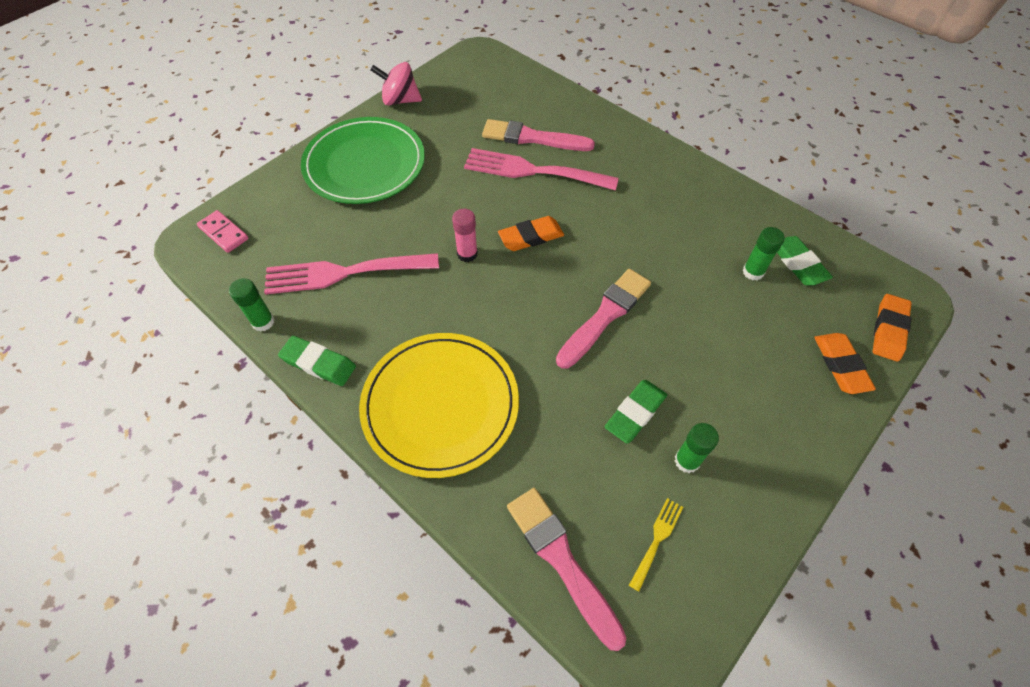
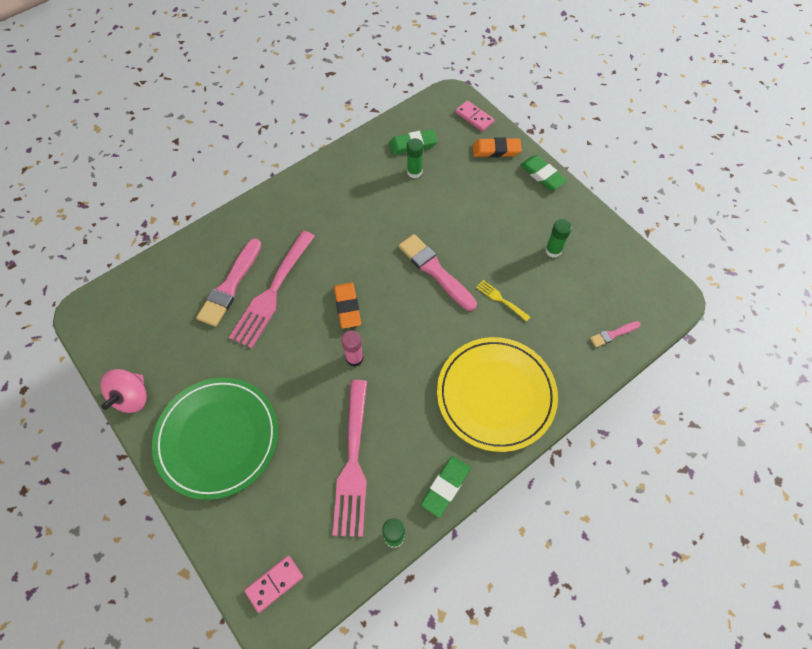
camera: 80 degrees left, 5 degrees up
pink brush [507,488,626,651] -> pink brush [590,321,641,348], size x0.51
green eraser [605,380,667,444] -> green eraser moved to [520,155,567,190]
yellow fork [629,498,683,592] -> yellow fork moved to [476,280,530,322]
orange eraser [873,294,912,362] -> pink domino [455,101,495,132]

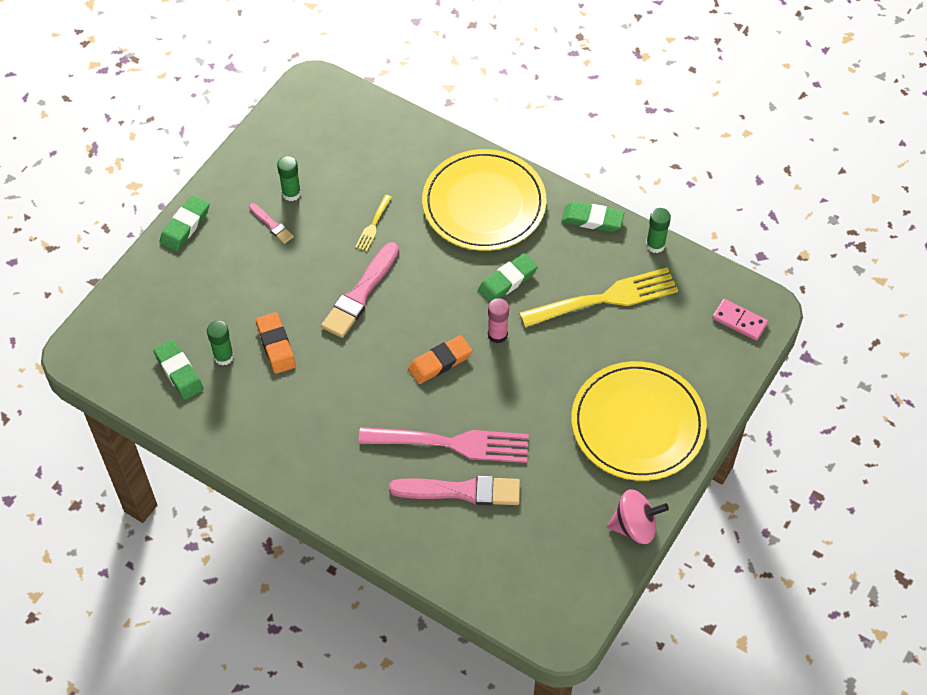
camera: 110 degrees left, 5 degrees down
green plate [152,378,278,500] -> yellow plate [571,361,707,481]
pink fork [333,380,367,537] -> yellow fork [520,267,678,328]
pink domino [455,101,495,132] -> none
orange eraser [473,137,522,157] -> orange eraser moved to [256,312,296,374]
pink brush [590,321,641,348] -> pink brush moved to [249,203,294,244]
none -> green eraser [478,253,538,303]

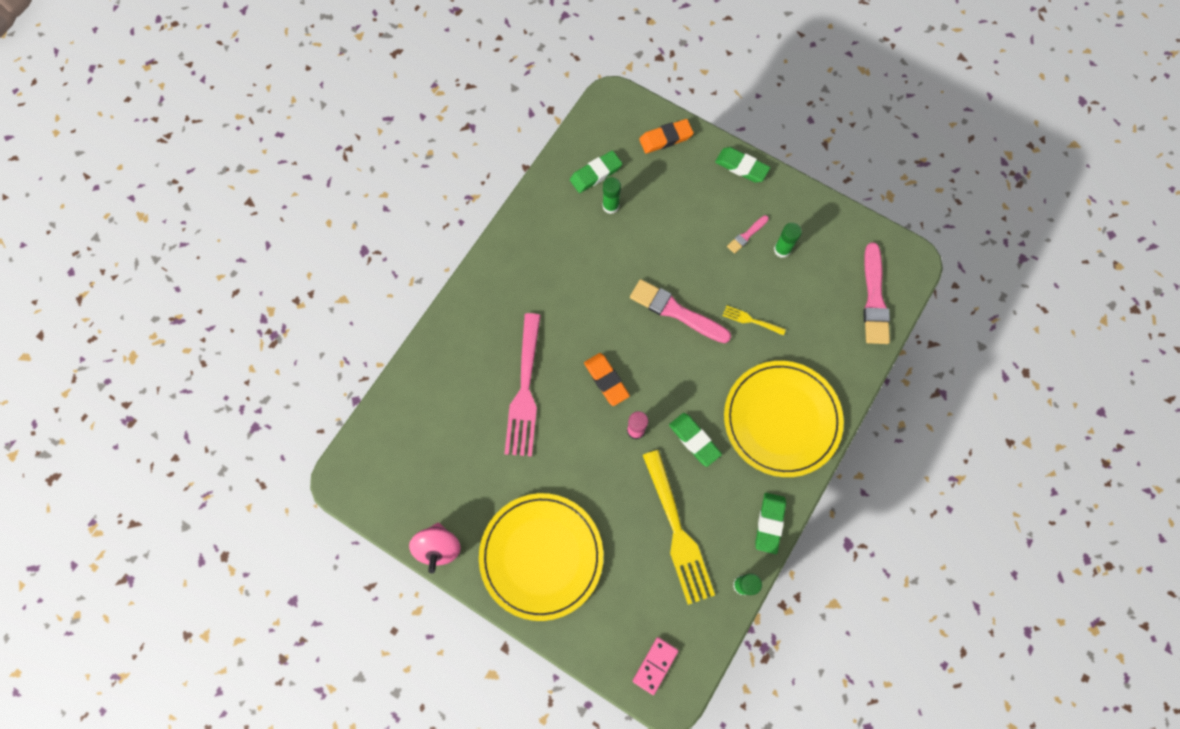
camera: 90 degrees right, 15 degrees up
orange eraser [256,312,296,374] -> orange eraser moved to [639,119,694,153]
pink brush [389,476,520,505] -> pink brush moved to [863,243,890,344]

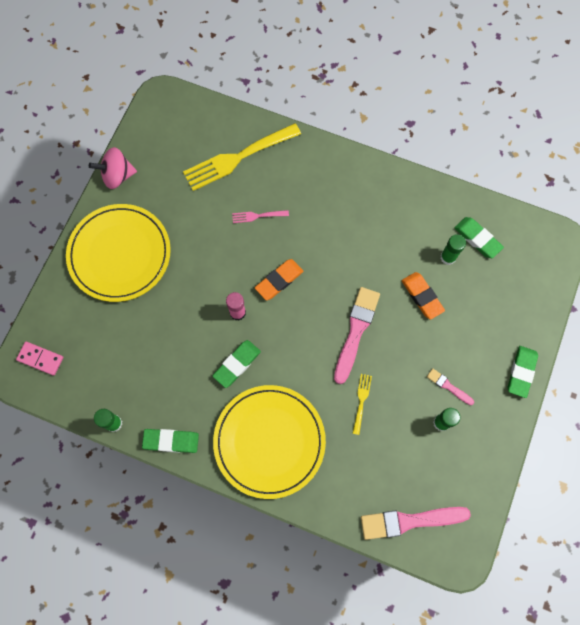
camera: 80 degrees right, 0 degrees up
pink fork [505,313,541,457] -> pink fork [232,210,289,223], size x0.44
orange eraser [639,119,694,153] -> orange eraser moved to [402,272,445,319]
yellow fork [643,450,715,605] -> yellow fork moved to [183,123,301,191]

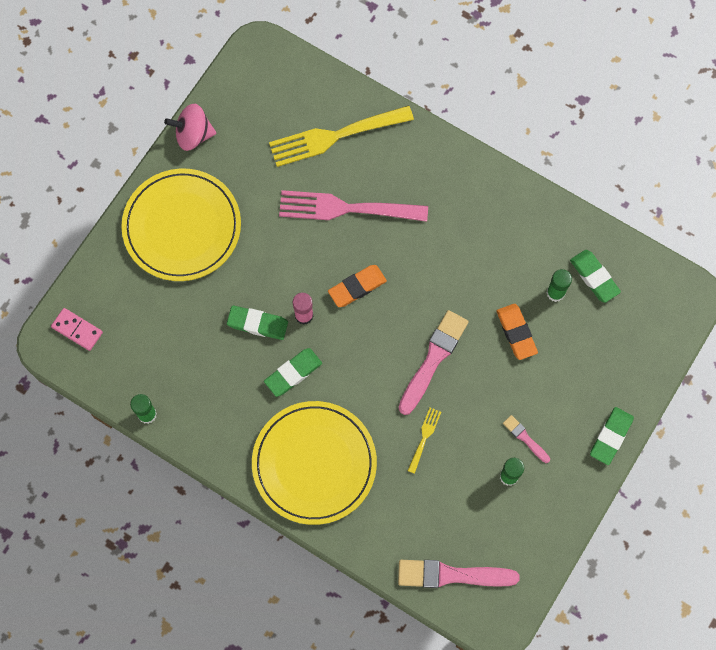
camera: 10 degrees right, 0 degrees up
green eraser [142,429,199,453] -> green eraser moved to [227,305,288,340]
pink fork [232,210,289,223] -> pink fork [279,190,428,222], size x2.25

